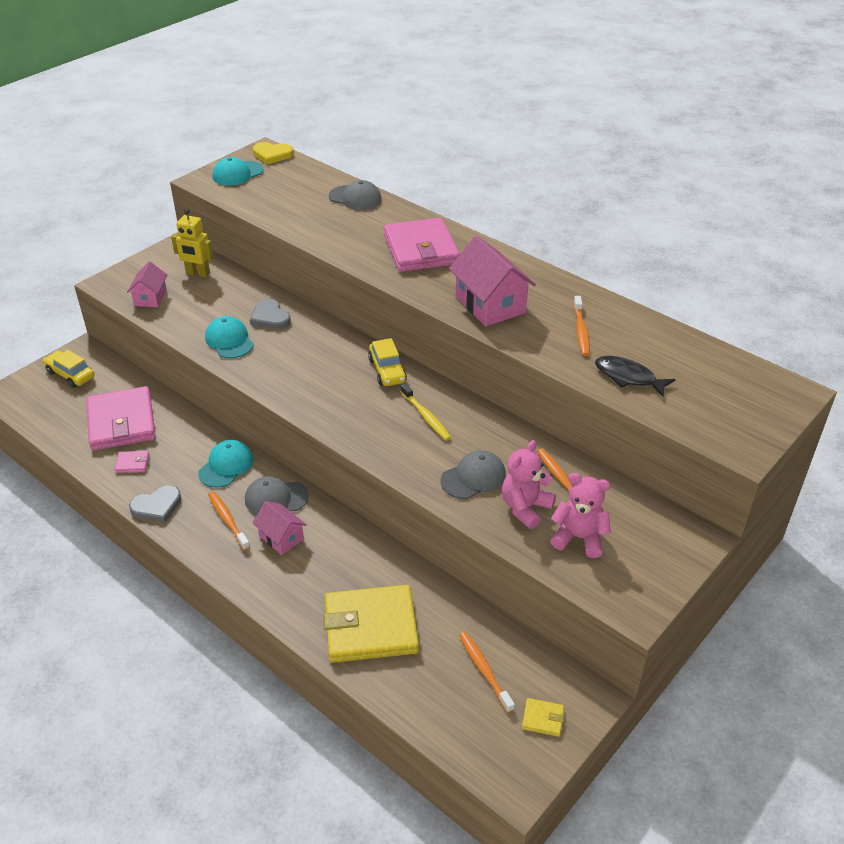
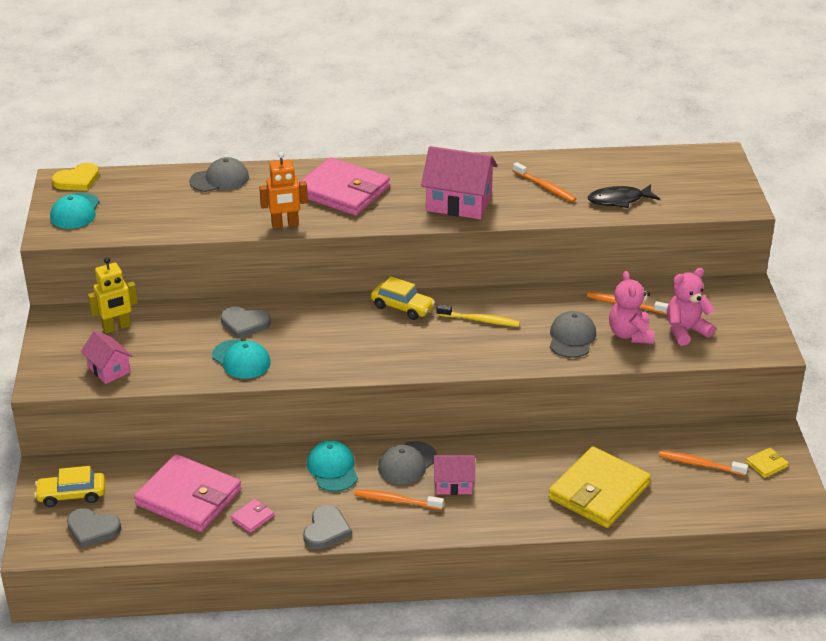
camera: 45 degrees left, 5 degrees down
turquoise cap [205,316,254,358] -> turquoise cap turned 150 degrees counterclockwise [212,339,271,379]
none -> grey heart [67,508,121,548]
none -> orange robot [259,152,308,229]

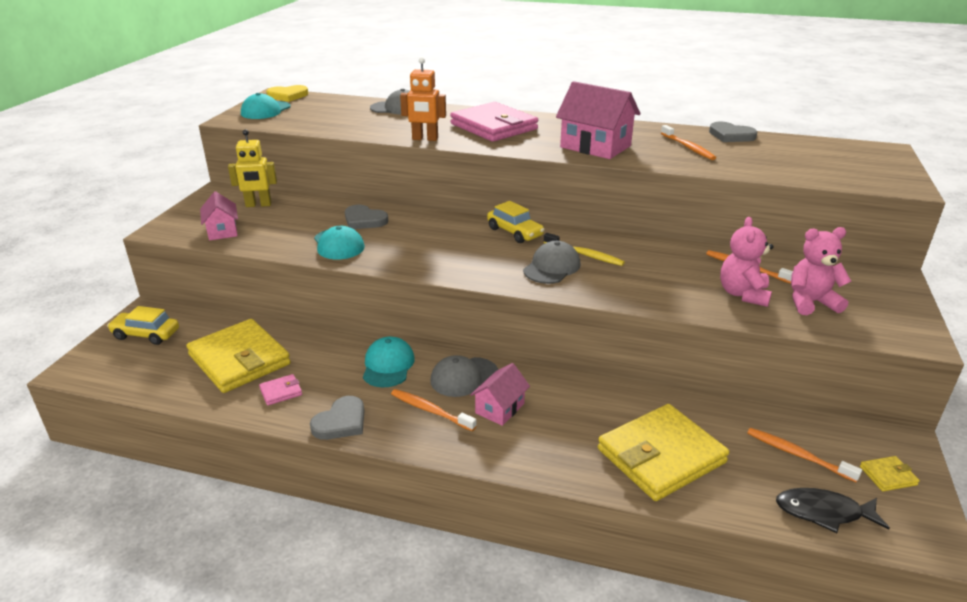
camera: 20 degrees right, 5 degrees down
grey heart [67,508,121,548] -> grey heart moved to [709,122,757,142]
pink wallet [134,454,241,532] -> yellow wallet [186,319,291,393]
pink house [434,455,475,495] -> pink house turned 75 degrees counterclockwise [470,363,530,426]
grey cap [550,311,596,358] -> grey cap moved to [523,241,581,284]
black fish [588,184,660,208] -> black fish moved to [776,488,889,533]

